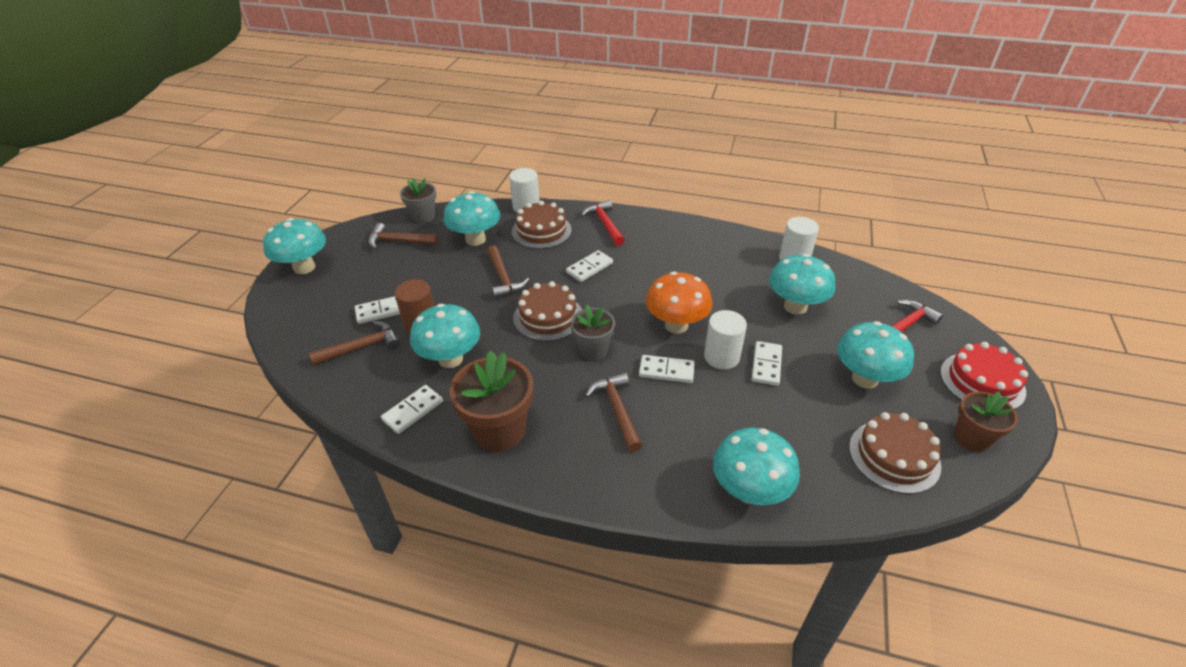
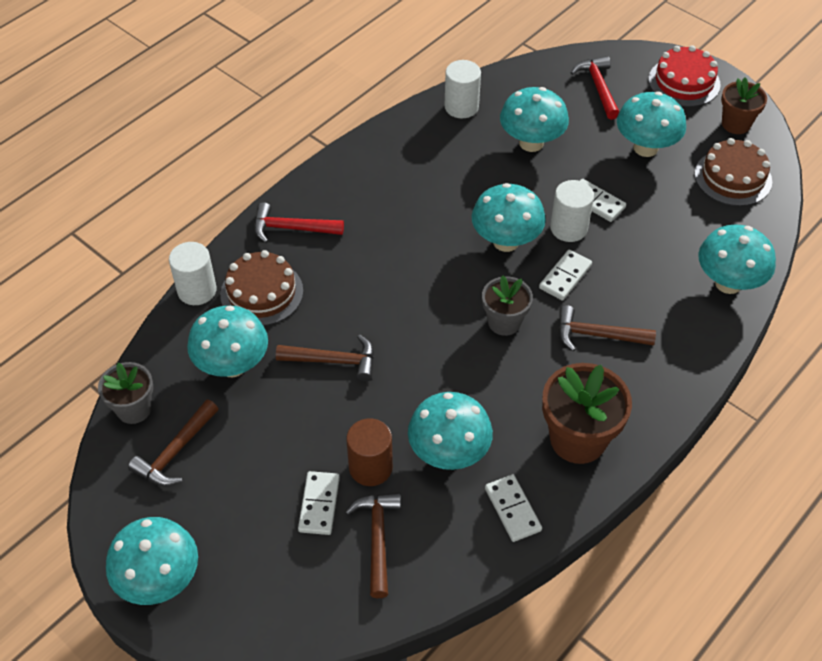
camera: 65 degrees left, 10 degrees up
brown cake [513,281,582,341] -> none
white domino [566,250,613,282] -> none
orange mushroom [646,271,712,334] -> turquoise mushroom [472,183,546,252]

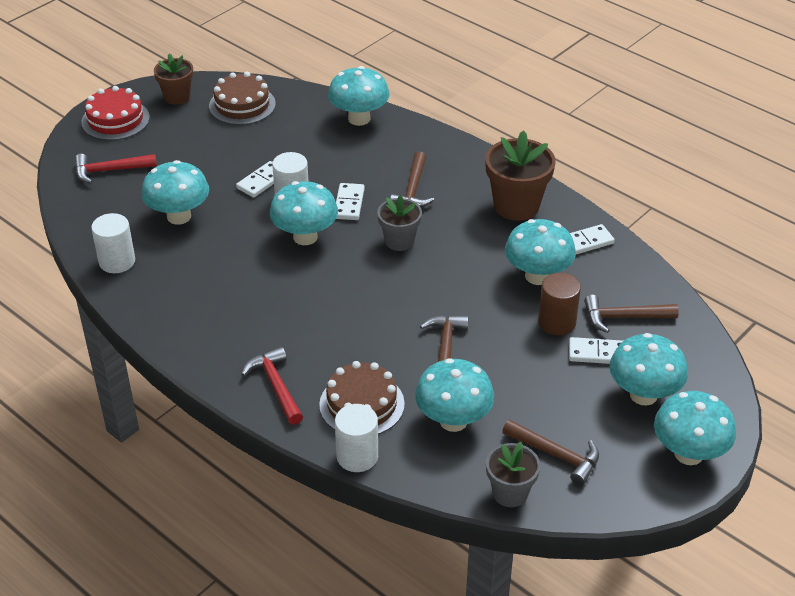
camera: 90 degrees left, 10 degrees down
red hammer [254,202,344,243] -> red hammer turned 150 degrees clockwise [241,347,303,425]
white domino [539,250,592,300] -> white domino turned 60 degrees clockwise [336,183,365,220]
turquoise mushroom [617,92,686,157] -> turquoise mushroom moved to [609,333,688,406]

